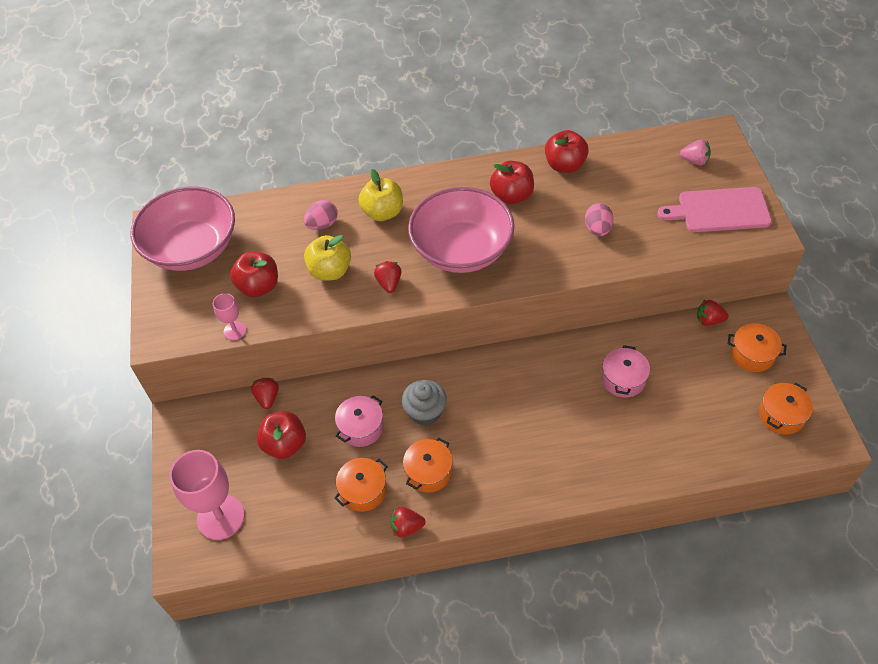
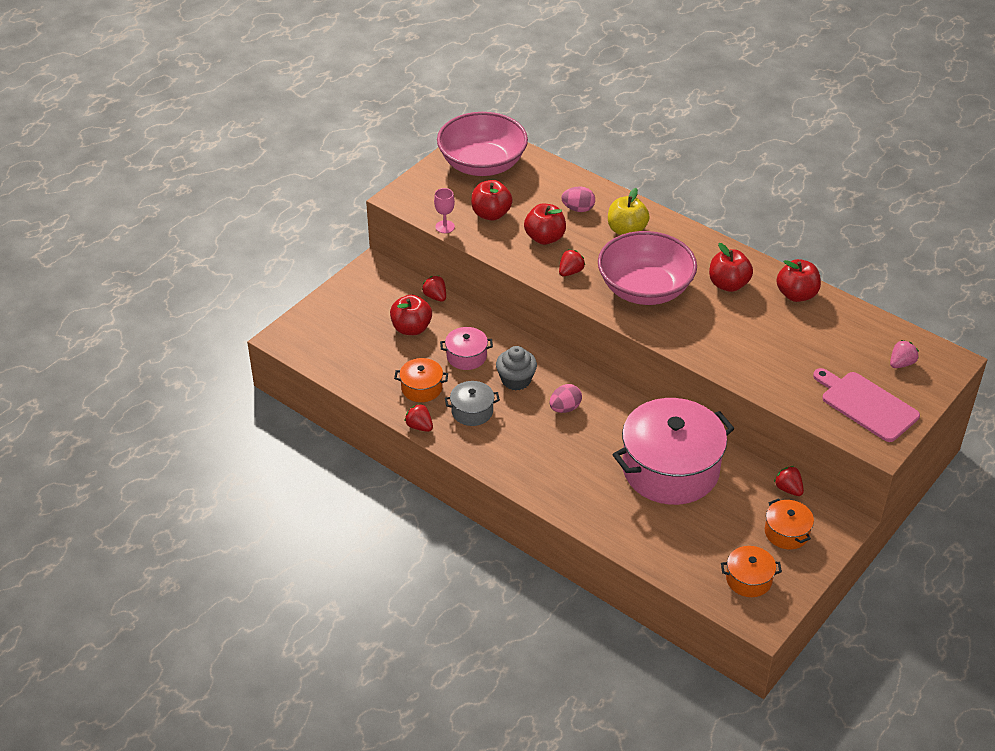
camera: 45 degrees right, 10 degrees down
pink goblet [169,450,245,540] -> none
red strawberry [251,378,279,409] -> red strawberry turned 75 degrees counterclockwise [422,275,446,302]
yellow apple [304,235,351,281] -> red apple [524,204,566,245]
orange pot [403,438,453,493] -> grey pot [445,381,500,426]
pink egg [585,203,614,236] -> pink egg moved to [550,384,582,413]
pink pot [602,345,650,398] -> pink pot [612,398,735,505], size x2.25
pink strawberry [680,140,711,165] -> pink strawberry turned 105 degrees counterclockwise [890,340,919,368]

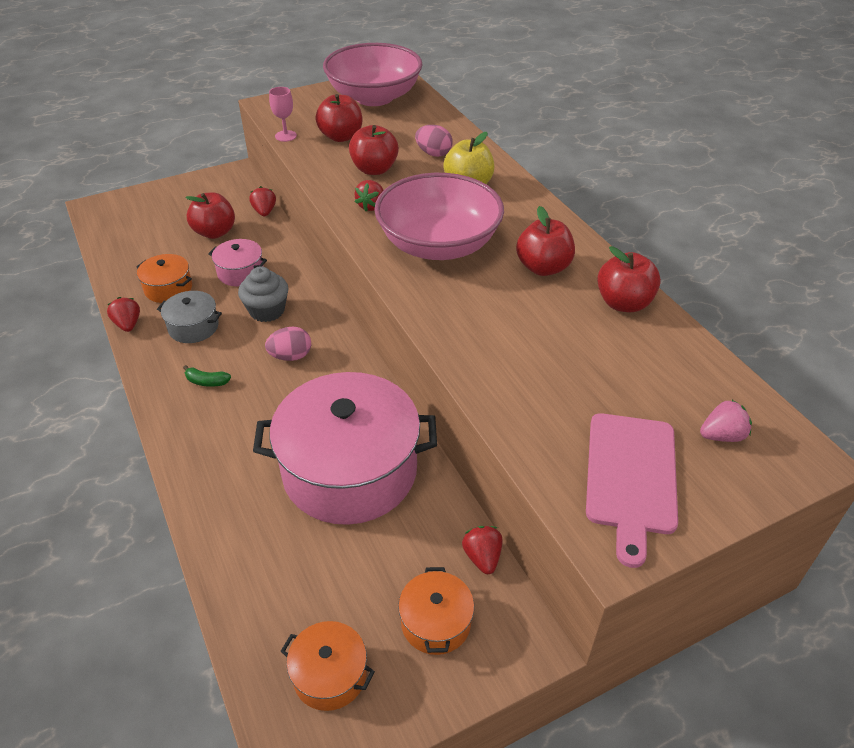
camera: 25 degrees right, 0 degrees up
red strawberry [559,250,585,276] -> red strawberry turned 135 degrees clockwise [354,180,384,211]
pink cutting board [813,368,920,442] -> pink cutting board turned 150 degrees counterclockwise [586,413,678,568]
none -> green banana [183,365,231,387]

